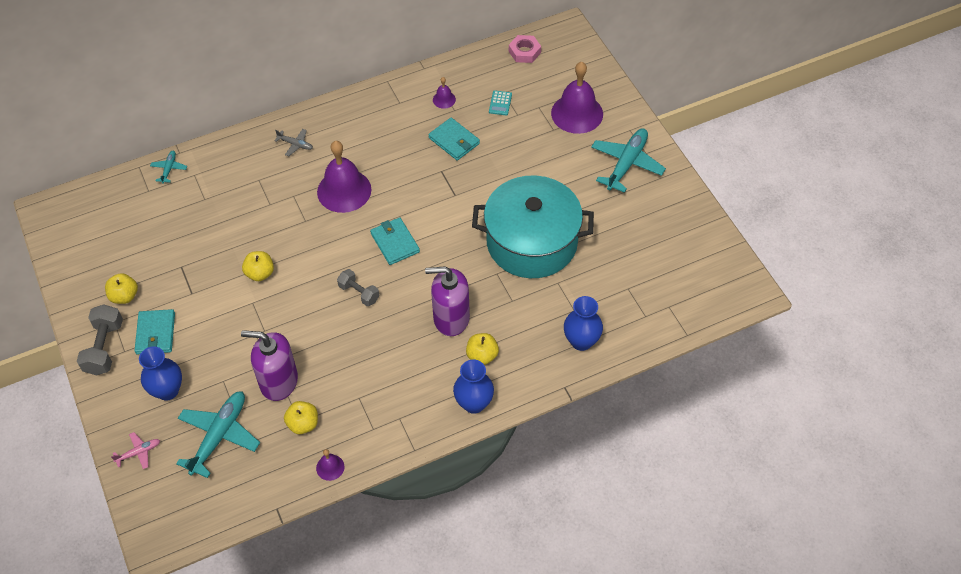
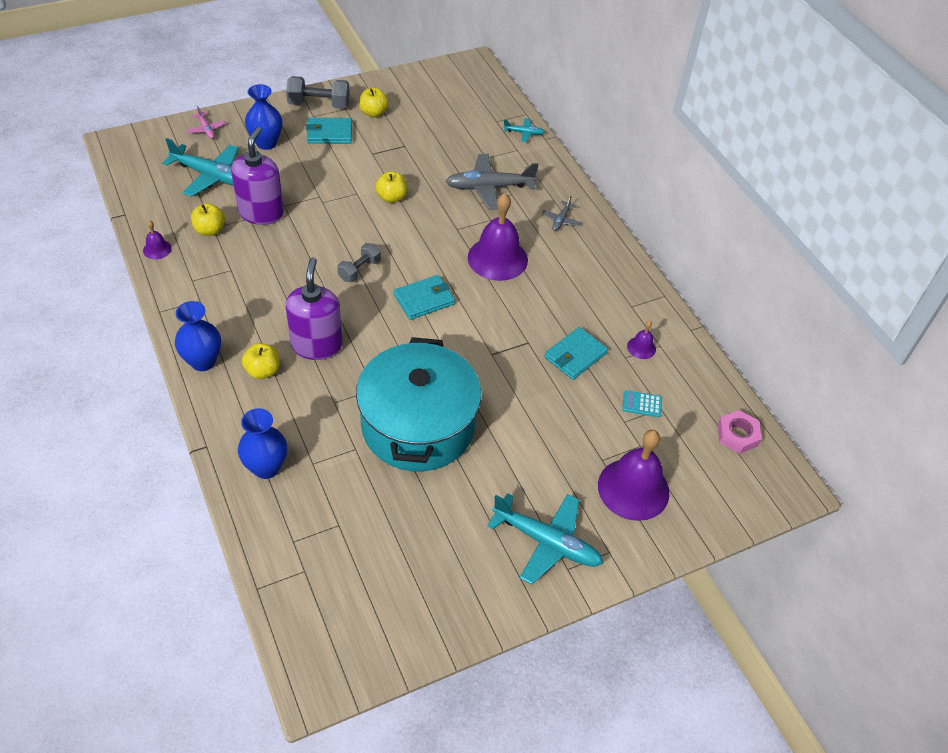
camera: 85 degrees right, 5 degrees down
none -> grey plane [445,154,539,210]

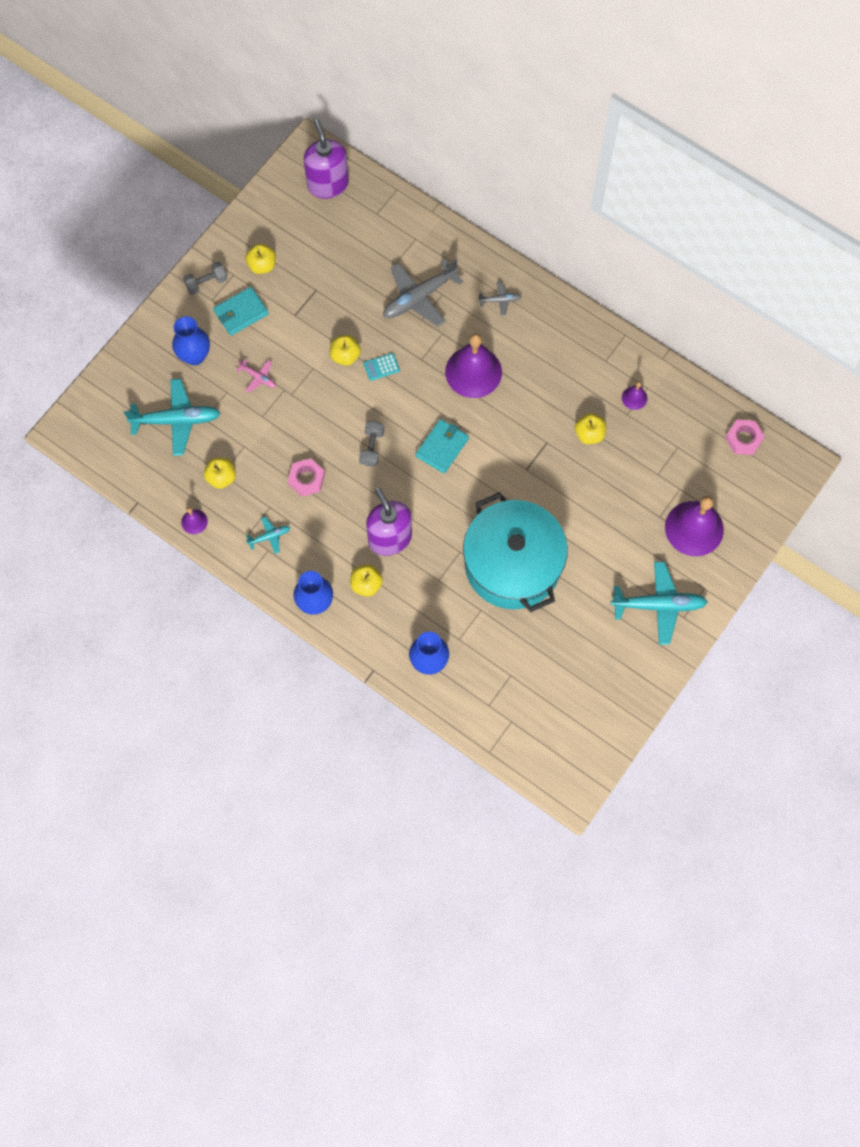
camera: 25 degrees left, 20 degrees up
pink plane [187,106,226,139] -> pink plane moved to [236,359,276,393]
purple soap dispenser [231,127,284,225] -> purple soap dispenser moved to [303,119,349,199]
grey dumbbell [286,76,350,109] -> grey dumbbell [183,262,228,295], size x0.66
turquoise plane [503,118,545,142] -> turquoise plane moved to [246,516,290,554]
grey plane [542,196,581,231] -> grey plane turned 90 degrees counterclockwise [478,281,522,316]
turquoise wallet [544,327,608,380] -> yellow apple [575,413,606,444]
turquoise calculator [622,390,662,417] -> turquoise calculator moved to [364,353,400,381]
none -> pink nut [288,458,325,497]

